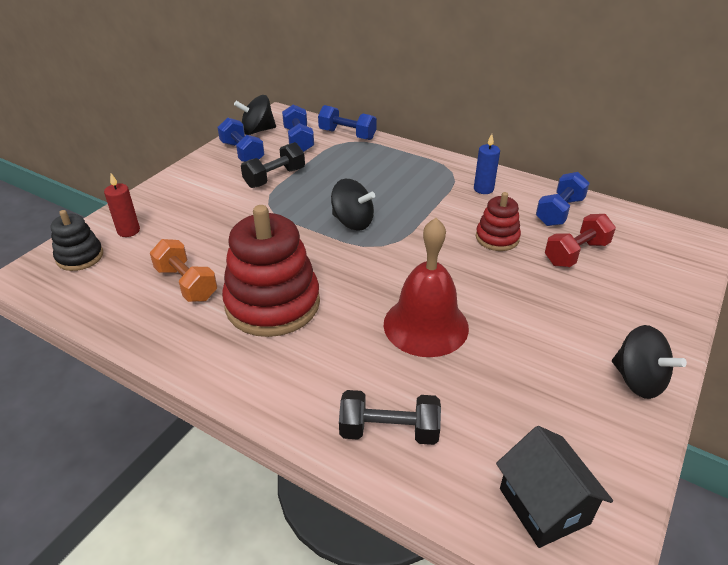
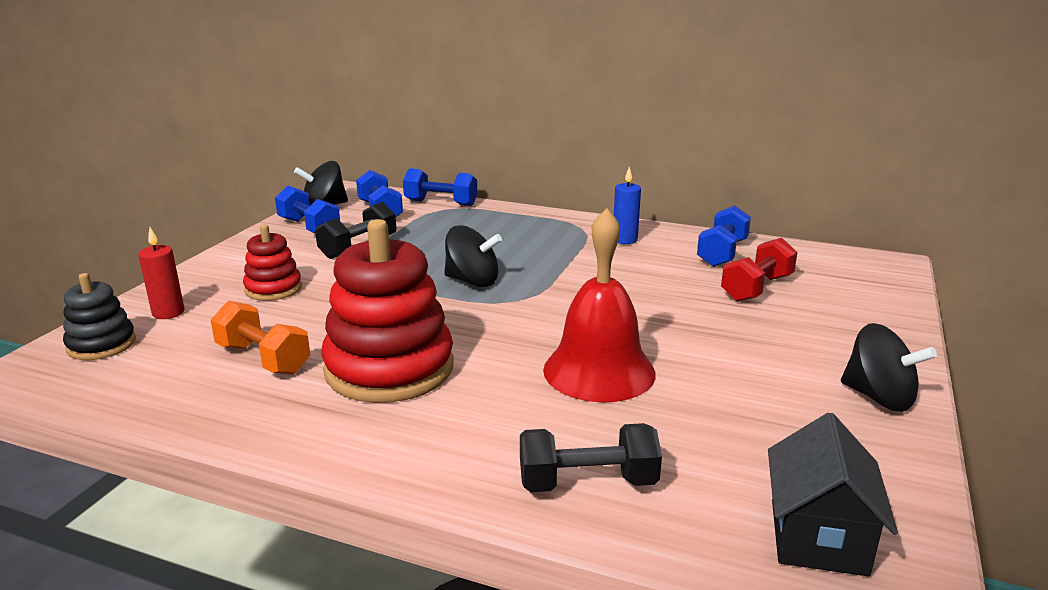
camera: 10 degrees left, 15 degrees down
red stacking toy [476,192,521,251] -> red stacking toy moved to [243,225,302,301]
black house [496,426,613,548] -> black house turned 45 degrees clockwise [768,413,898,576]

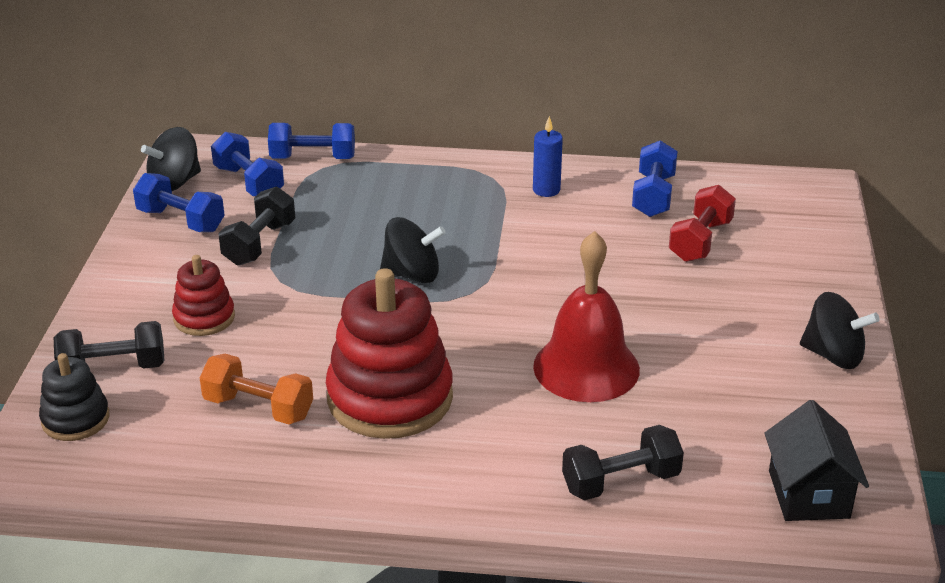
camera: 15 degrees left, 10 degrees up
red candle [138,227,184,319] -> black dumbbell [54,321,164,369]

